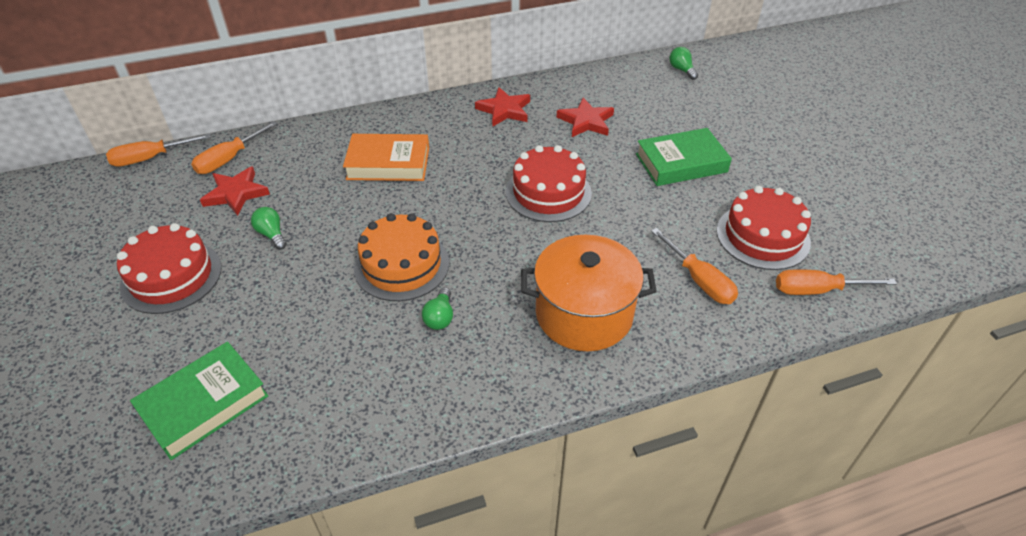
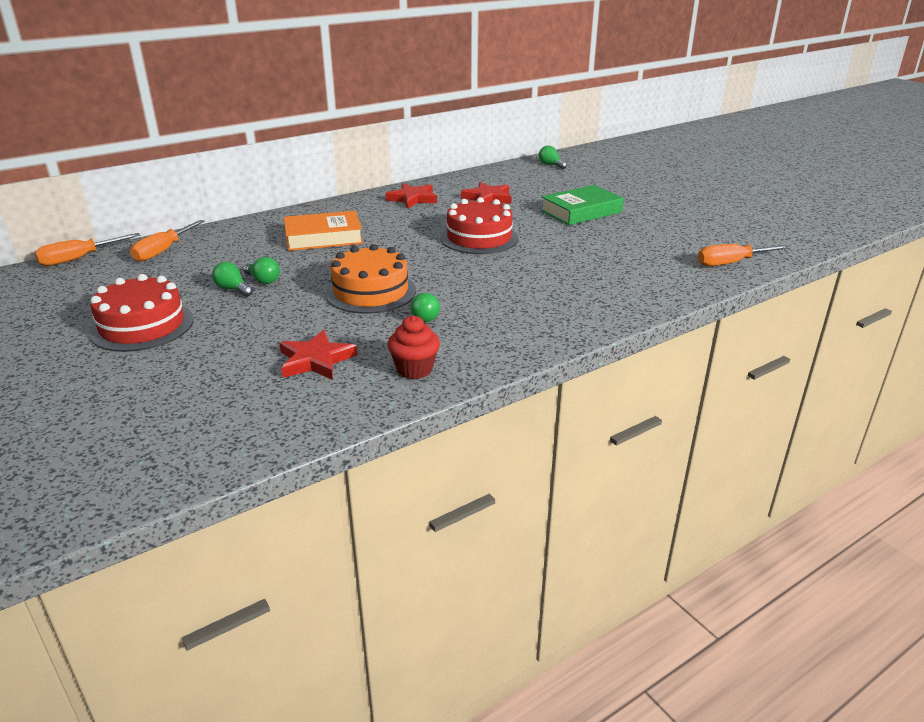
camera: 15 degrees left, 15 degrees down
green book [130,342,269,460] -> none
red star [200,166,270,216] -> red star moved to [279,330,358,380]
orange pot [521,235,657,351] -> none
orange screwdriver [651,228,738,304] -> none
red cake [717,186,811,270] -> none
none -> green light bulb [243,257,280,284]
none -> red cupcake [388,315,440,379]

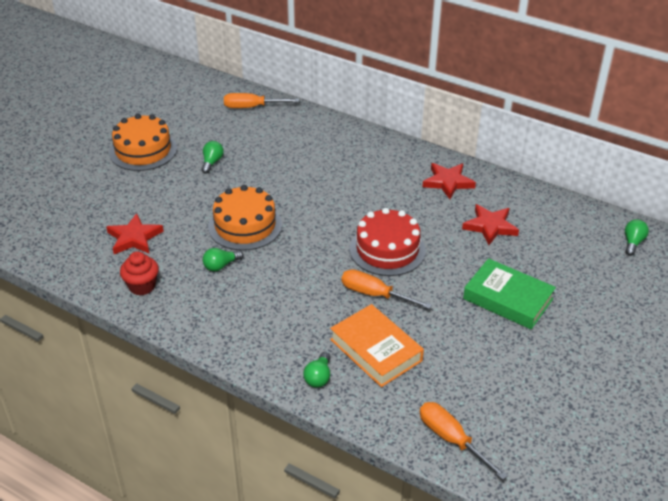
camera: 65 degrees right, 10 degrees up
orange screwdriver [35,233,140,266] -> orange screwdriver moved to [342,269,432,309]
red cake [89,274,194,352] -> orange cake [109,114,177,171]
green light bulb [243,257,280,284] -> green light bulb moved to [303,352,331,388]
orange book [284,211,363,251] -> orange book moved to [330,304,424,387]

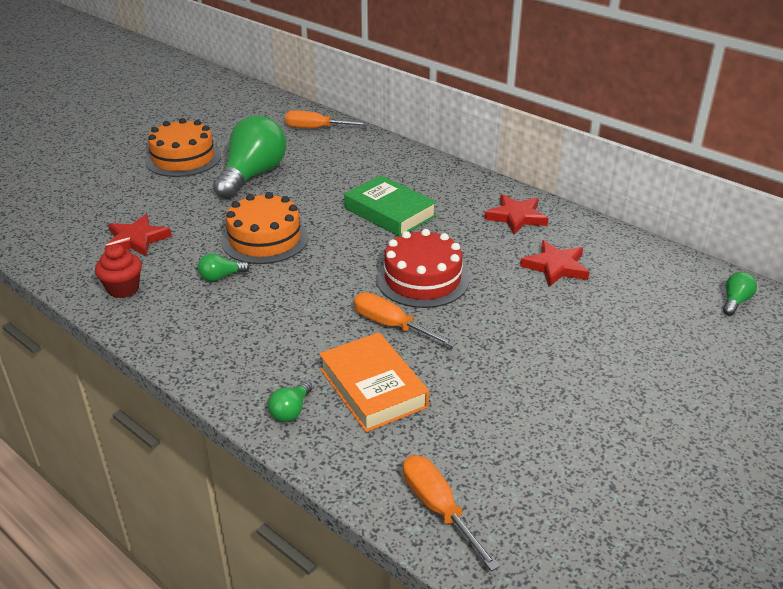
camera: 10 degrees right, 5 degrees down
green light bulb [202,141,224,174] -> green light bulb [213,115,286,199], size x2.40
green book [463,258,556,329] -> green book moved to [344,175,437,236]

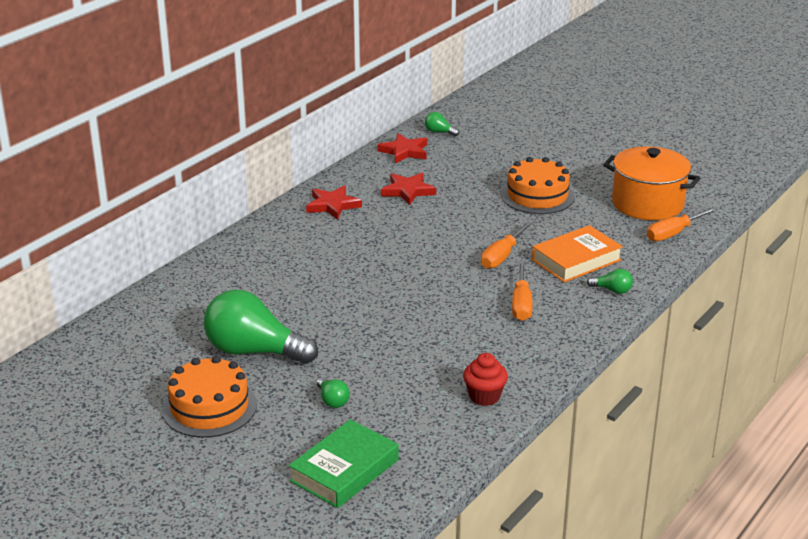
camera: 95 degrees left, 5 degrees down
red star [105,214,172,256] -> red star moved to [377,133,427,163]
green light bulb [198,253,250,281] -> green light bulb moved to [317,377,350,408]
orange cake [221,192,308,264] -> orange cake moved to [501,157,575,214]
orange screwdriver [285,110,369,128] -> orange screwdriver moved to [512,262,533,321]
green book [344,175,437,236] -> green book moved to [289,419,399,508]
red cake [377,229,469,308] -> none
none -> orange pot [603,146,700,220]

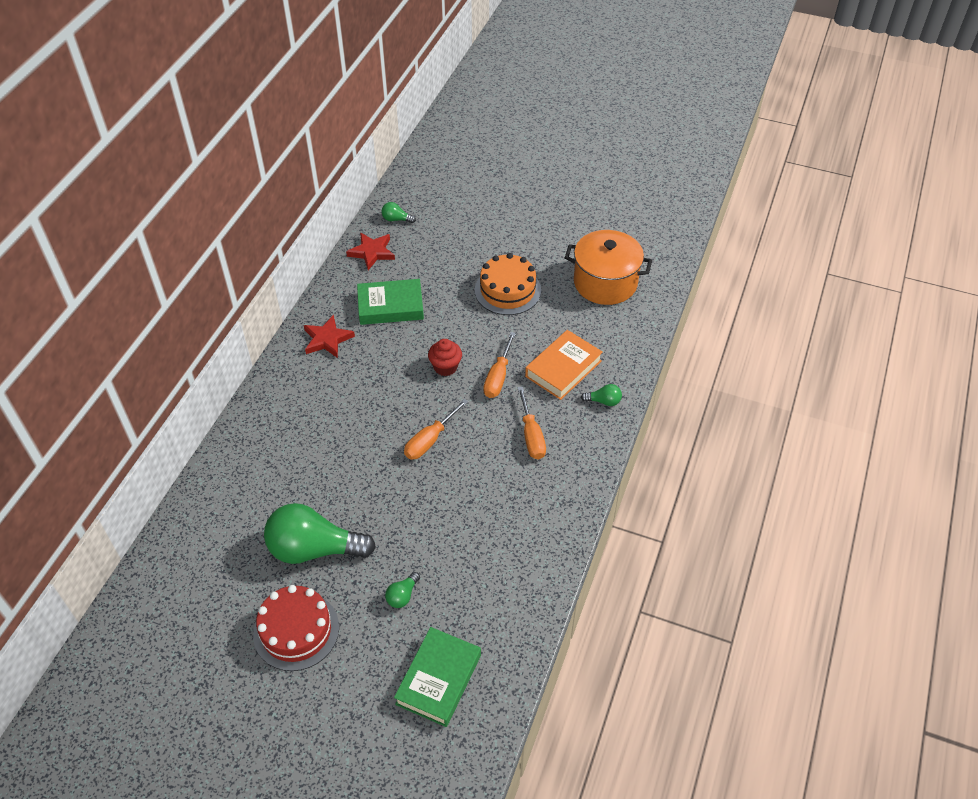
camera: 15 degrees left, 20 degrees up
orange cake [162,356,257,438] -> red cake [253,585,339,671]
green light bulb [317,377,350,408] -> green light bulb turned 75 degrees clockwise [385,572,420,608]
red star [381,173,436,205] -> green book [357,279,424,325]
red cupcake [463,353,508,406] -> red cupcake moved to [428,339,462,376]
orange screwdriver [647,207,718,242] -> orange screwdriver moved to [404,399,468,460]

